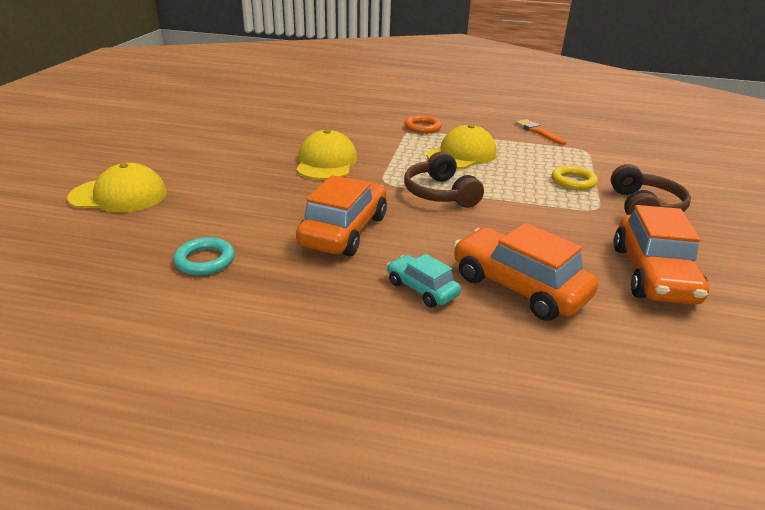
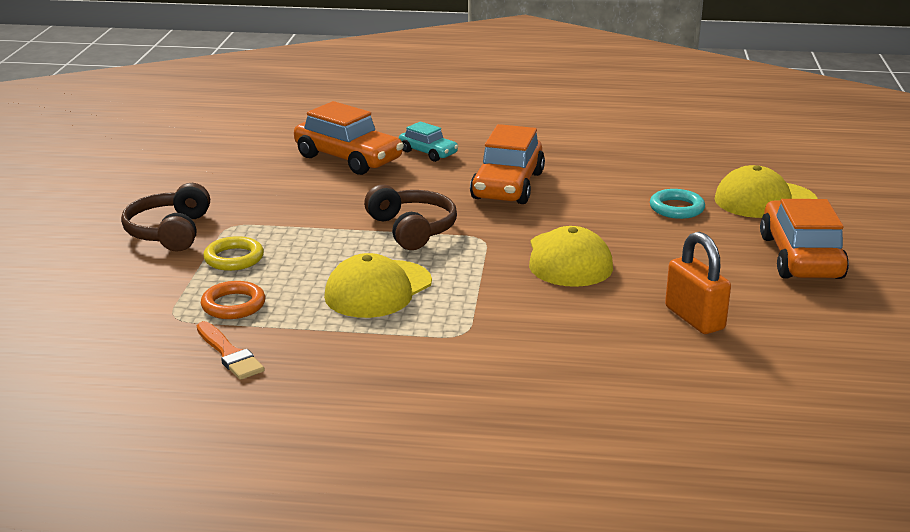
camera: 175 degrees right, 5 degrees down
turquoise ring [173,237,235,275] -> turquoise ring moved to [650,189,705,219]
orange ring [404,115,442,134] -> orange ring moved to [201,281,265,319]
orange car [614,205,709,305] -> orange car moved to [760,199,849,279]
none -> orange padlock [665,232,731,334]

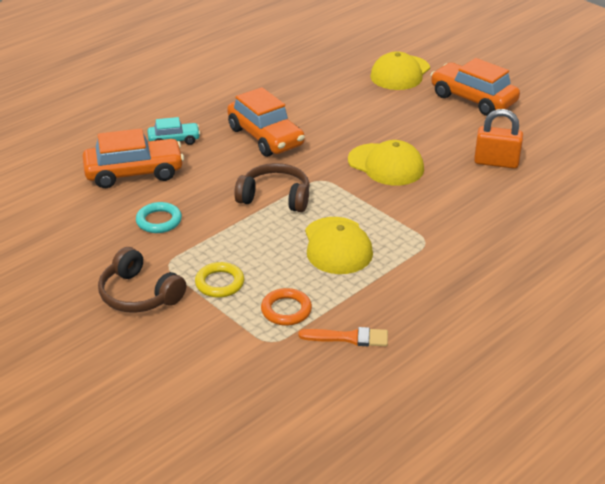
camera: 50 degrees left, 10 degrees up
turquoise ring [650,189,705,219] -> turquoise ring moved to [136,202,182,233]

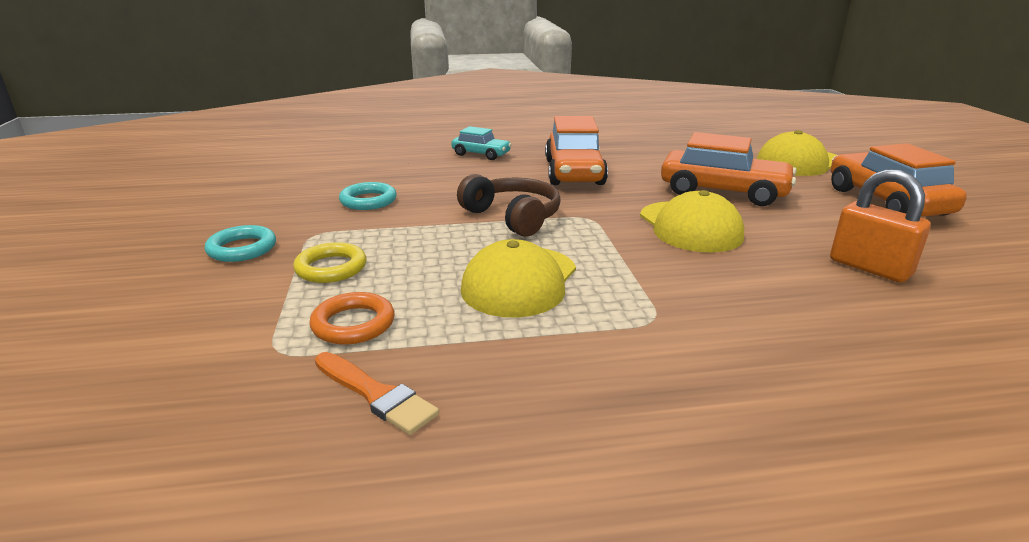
camera: 35 degrees right, 10 degrees down
orange car [82,128,184,188] -> orange car moved to [661,132,796,206]
brown headphones [98,247,186,313] -> turquoise ring [205,225,276,262]

